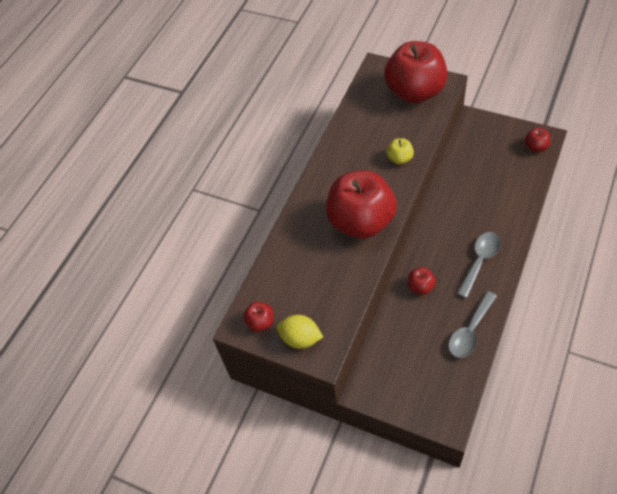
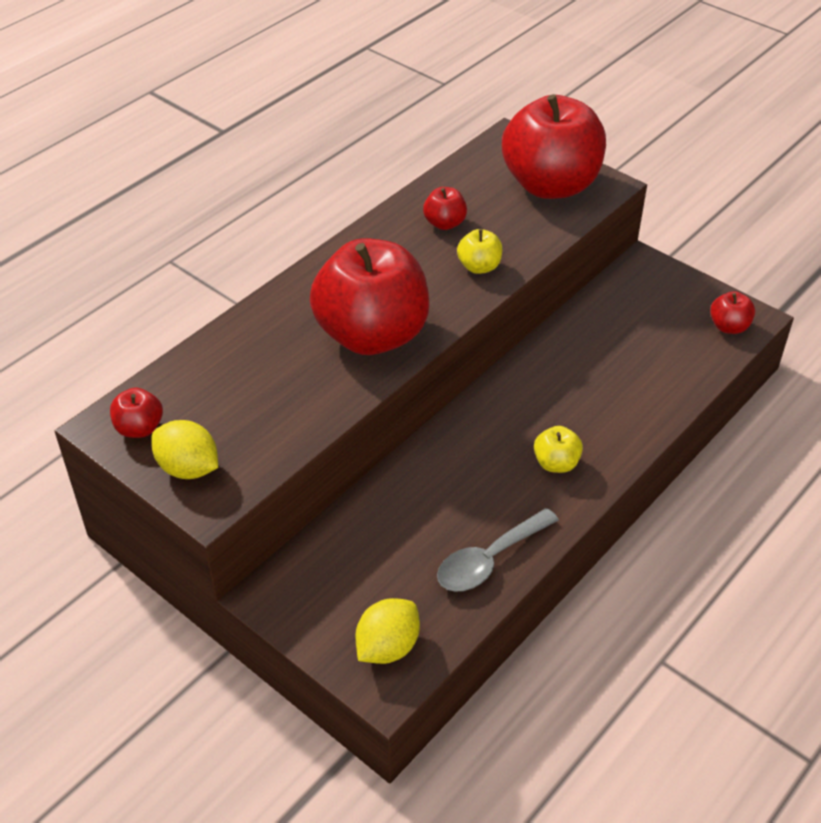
camera: 10 degrees right, 10 degrees down
red apple [408,267,436,295] -> red apple moved to [423,187,467,230]
grey spoon [457,232,501,298] -> yellow apple [534,426,583,473]
none -> yellow lemon [355,598,420,664]

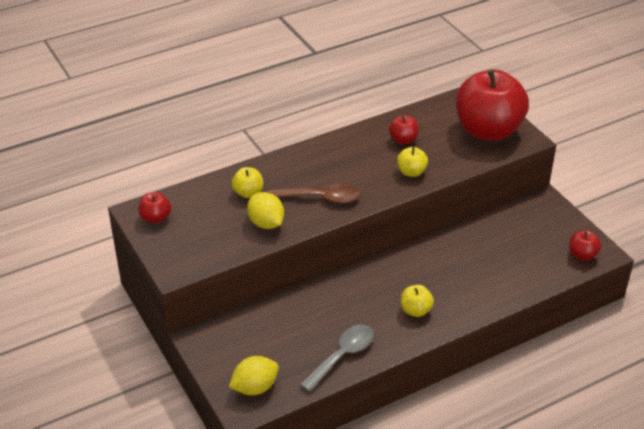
camera: 20 degrees right, 5 degrees down
yellow lemon [151,420,218,479] -> yellow lemon moved to [247,192,284,229]
red apple [310,238,429,355] -> brown spoon [268,184,360,203]
grey spoon [437,508,559,592] -> grey spoon turned 150 degrees clockwise [300,324,374,392]
none -> yellow apple [232,167,263,198]

